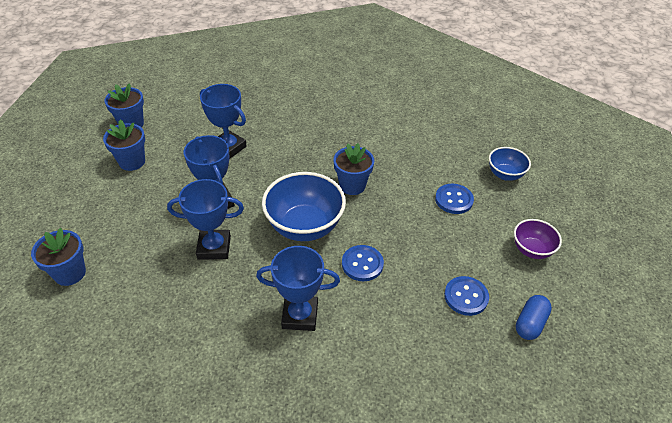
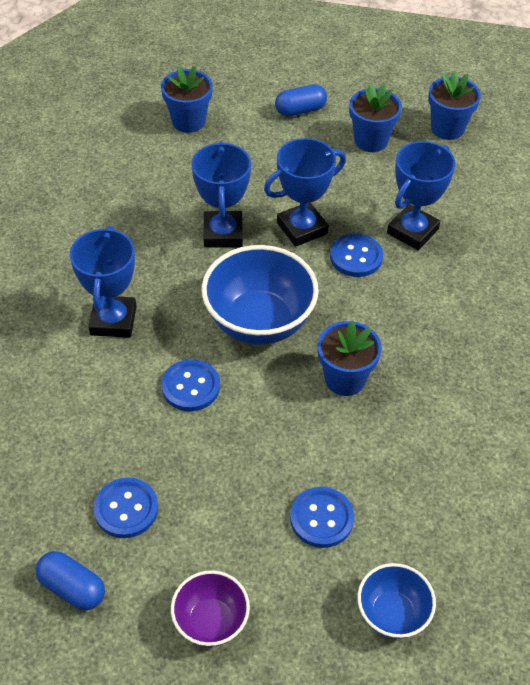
camera: 90 degrees right, 5 degrees up
none -> blue capsule [275,84,327,117]
none -> blue button [330,233,383,277]

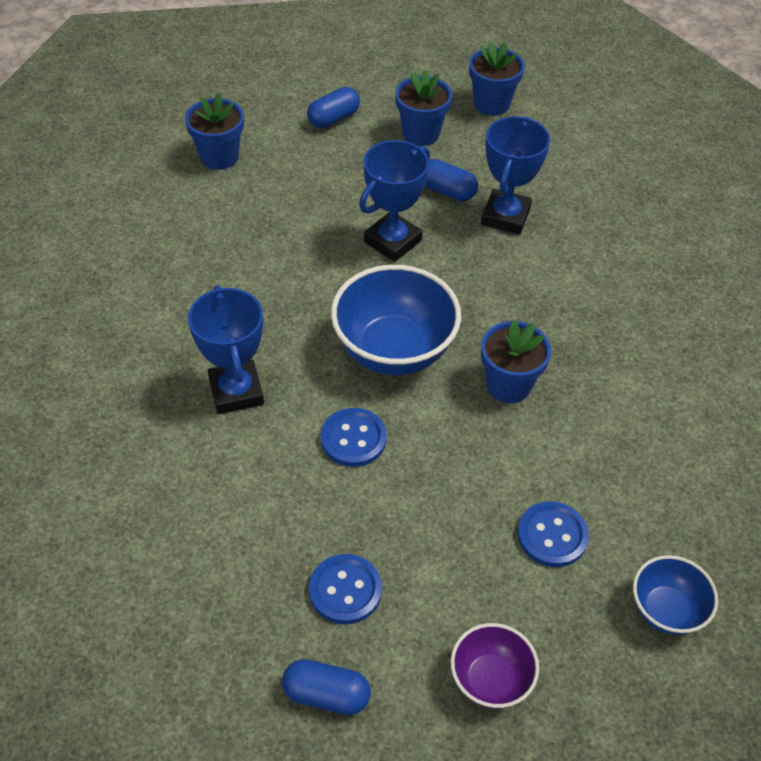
camera: 20 degrees left, 0 degrees up
blue trophy [191,141,251,248] -> none
blue button [330,233,383,277] -> none
none -> blue capsule [425,159,478,201]

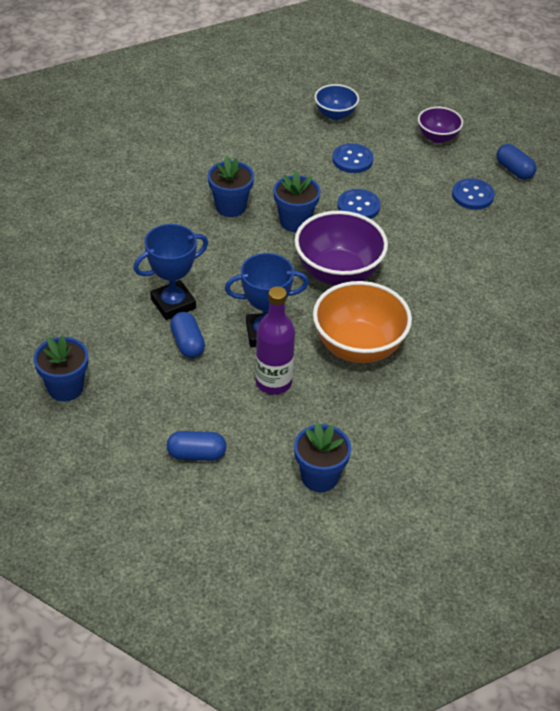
camera: 140 degrees left, 5 degrees down
blue trophy [188,285,264,414] -> none
blue button [321,408,387,467] -> blue button moved to [337,189,380,219]
blue bowl [331,265,461,375] -> purple bowl [294,211,388,286]
blue flower pot [395,69,452,146] -> blue flower pot moved to [208,156,254,217]
none -> purple bottle [255,286,295,395]
none -> orange bowl [313,281,412,363]

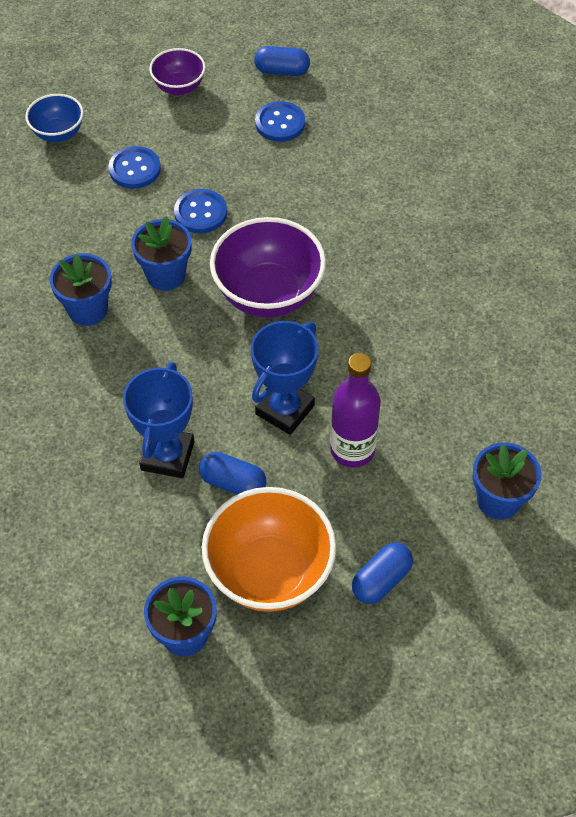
camera: 45 degrees left, 10 degrees up
orange bowl [313,281,412,363] -> orange bowl moved to [202,487,336,612]

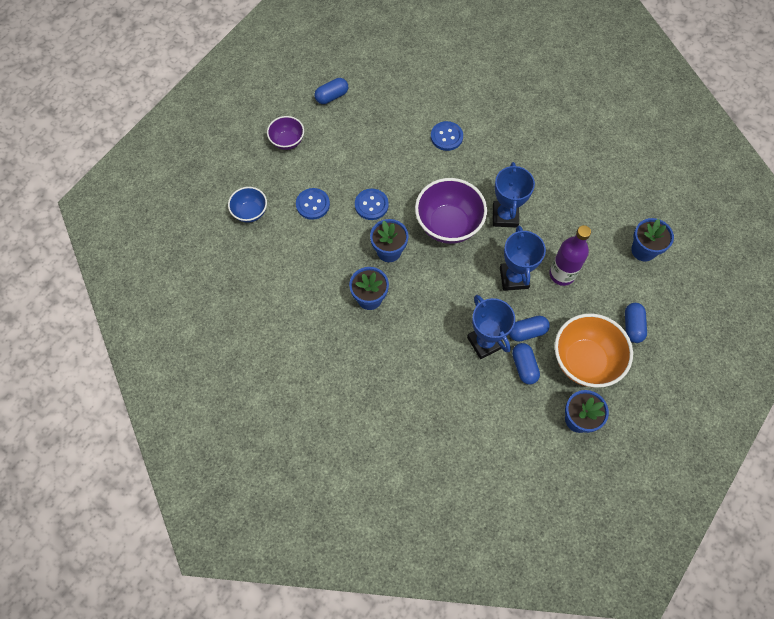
camera: 40 degrees left, 10 degrees up
blue button [255,101,305,142] -> blue button moved to [431,121,463,151]
none -> blue trophy [493,162,535,228]
none -> blue capsule [512,343,540,385]

